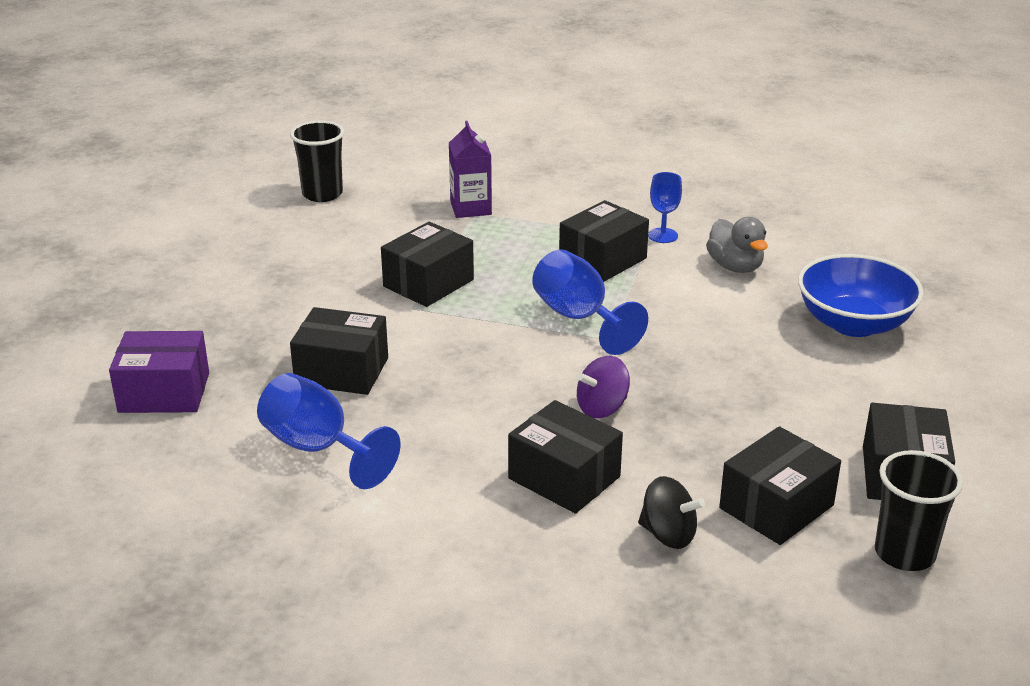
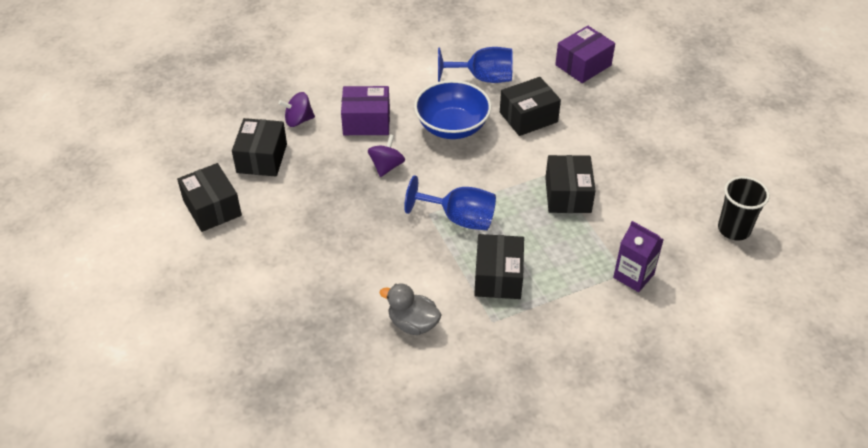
camera: 140 degrees right, 15 degrees up
black box [508,400,623,514] -> purple box [341,86,390,135]
black spinning top [638,476,705,549] -> purple spinning top [279,92,315,127]
blue goblet [648,172,682,243] -> none
blue bowl [798,254,924,337] -> blue bowl moved to [414,80,491,139]
black cup [875,450,963,571] -> none

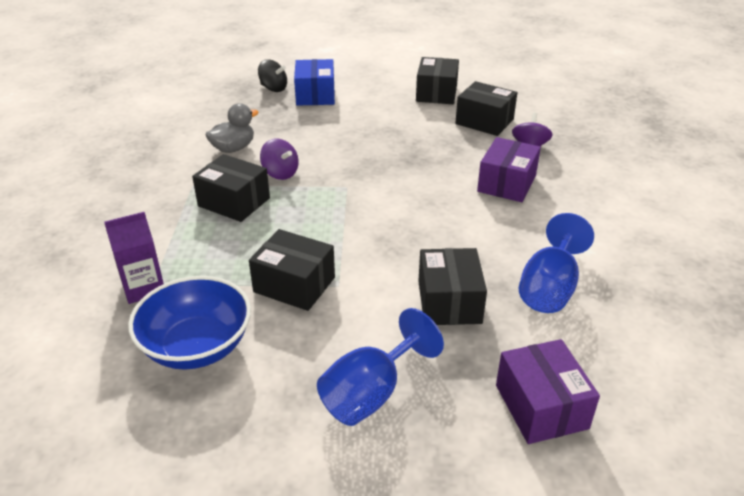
camera: 115 degrees right, 10 degrees down
black box [177,163,242,232] -> black box turned 75 degrees counterclockwise [416,57,459,104]
purple spinning top [368,134,405,177] -> purple spinning top moved to [260,138,298,180]
blue goblet [404,175,496,230] -> blue goblet moved to [317,308,444,426]
blue bowl [414,80,491,139] -> blue bowl moved to [128,276,251,370]
black cup [718,176,770,241] -> none
none -> black spinning top [258,59,287,92]
none -> blue box [294,59,335,106]

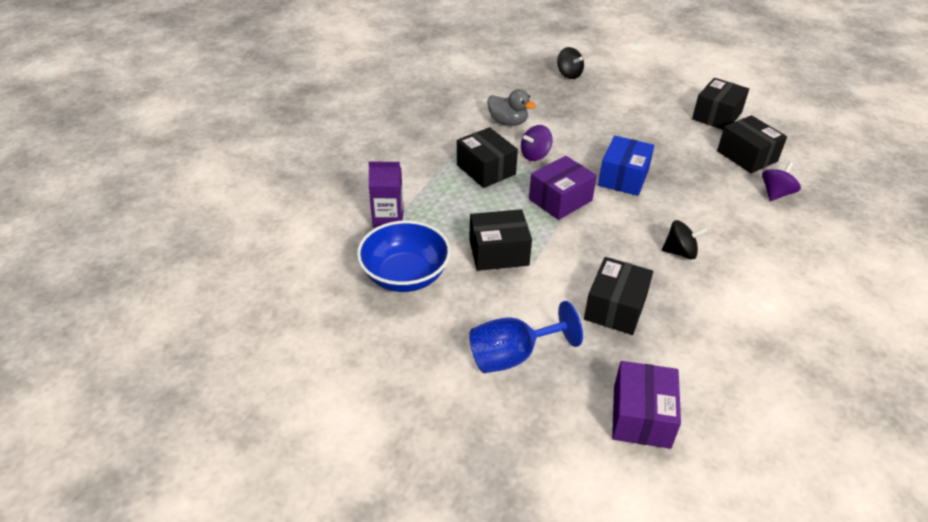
camera: 25 degrees right, 5 degrees up
grey duck [205,103,259,153] -> grey duck turned 45 degrees clockwise [487,89,536,126]
black box [249,229,335,311] -> black box turned 60 degrees counterclockwise [469,209,532,271]
purple spinning top [260,138,298,180] -> purple spinning top turned 75 degrees clockwise [521,125,553,161]
blue box [294,59,335,106] -> blue box moved to [598,136,654,196]
purple box [477,137,541,202] -> purple box moved to [529,156,597,220]
blue goblet [519,213,594,313] -> none
none -> black spinning top [662,220,708,259]

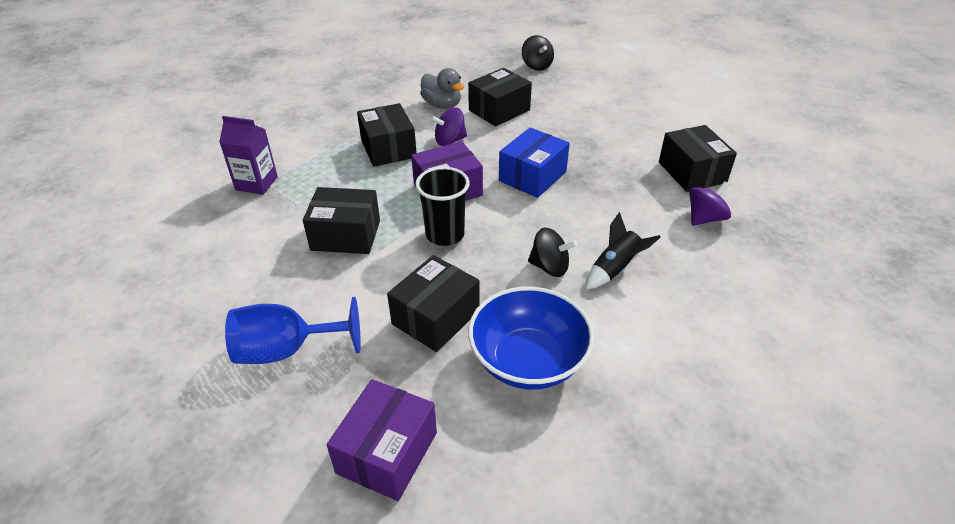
camera: 15 degrees right, 0 degrees up
blue bowl [357,220,451,292] -> blue bowl moved to [468,287,594,390]
black box [692,78,749,130] -> black box moved to [468,68,532,126]
none -> black cup [415,167,470,246]
none -> black rocket [586,212,661,289]

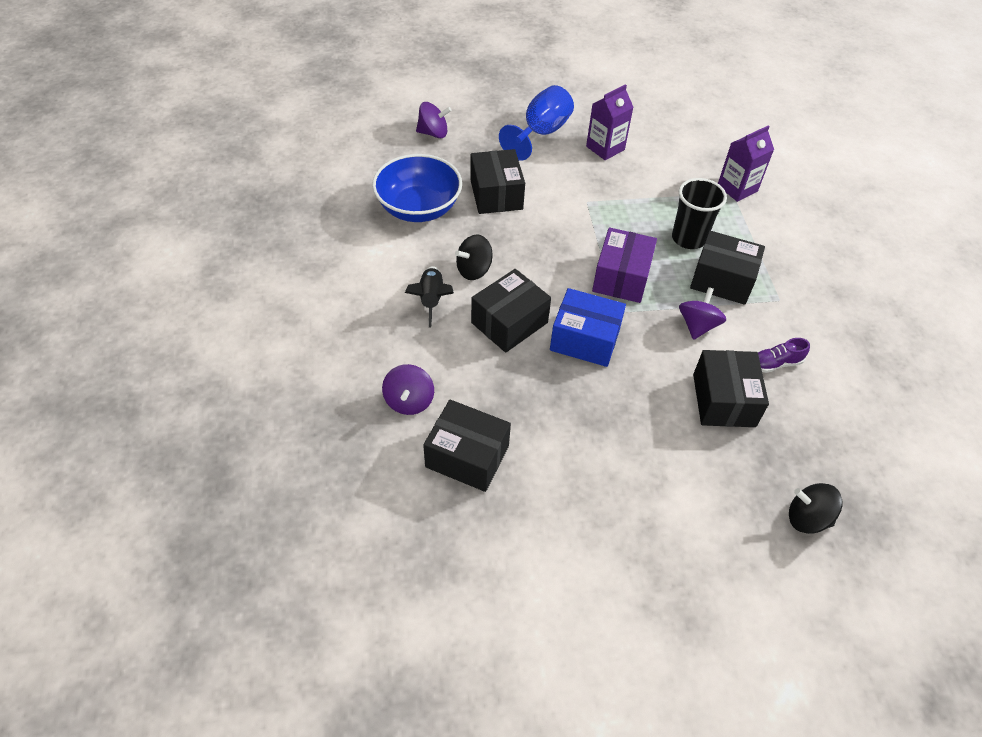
camera: 130 degrees right, 10 degrees up
black box [303,187,380,254] -> black box moved to [471,269,551,353]
purple box [327,379,437,501] -> purple spinning top [416,102,452,138]
black cup [415,167,470,246] -> black cup moved to [672,178,727,249]
grey duck [420,68,464,109] -> purple shoe [758,338,810,373]
blue box [499,127,570,198] -> blue box turned 60 degrees counterclockwise [550,288,626,367]
none -> purple carton [586,84,633,160]

